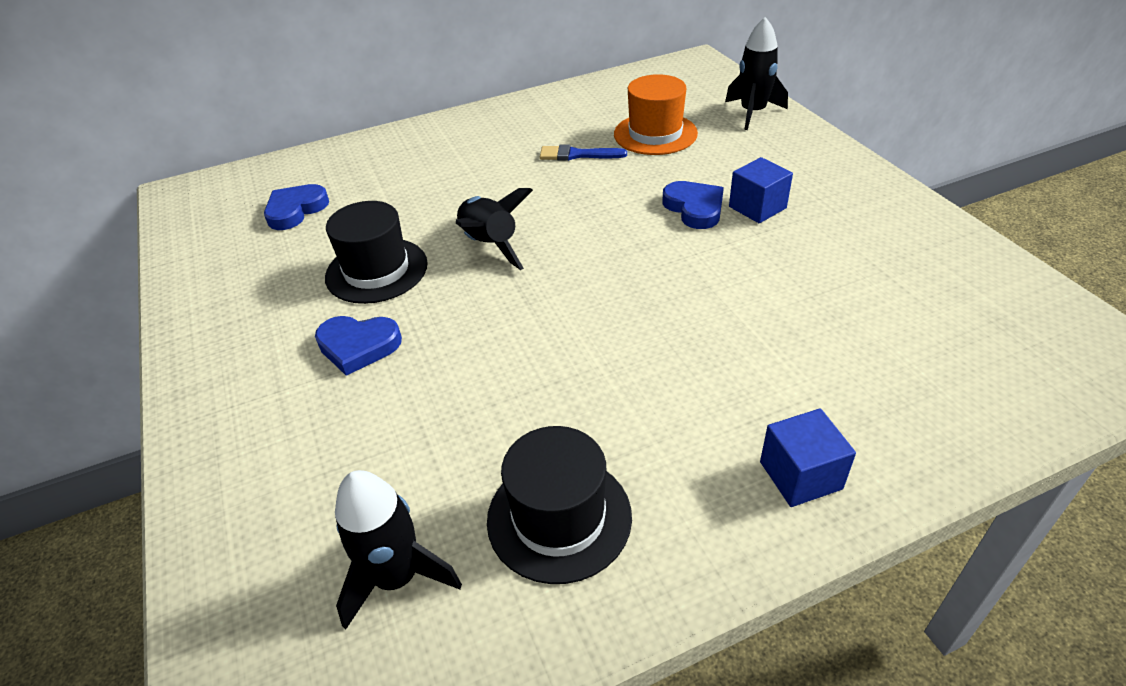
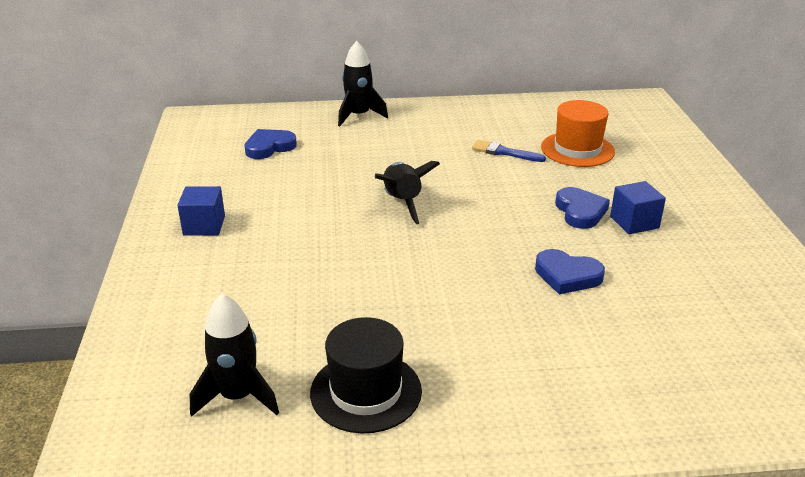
camera: 15 degrees right, 10 degrees down
blue heart [315,316,402,376] -> blue heart moved to [535,249,605,294]
black hat [325,201,428,304] -> none
black rocket [725,17,788,130] -> black rocket moved to [338,41,388,126]
blue cube [760,408,856,507] -> blue cube moved to [177,186,225,236]

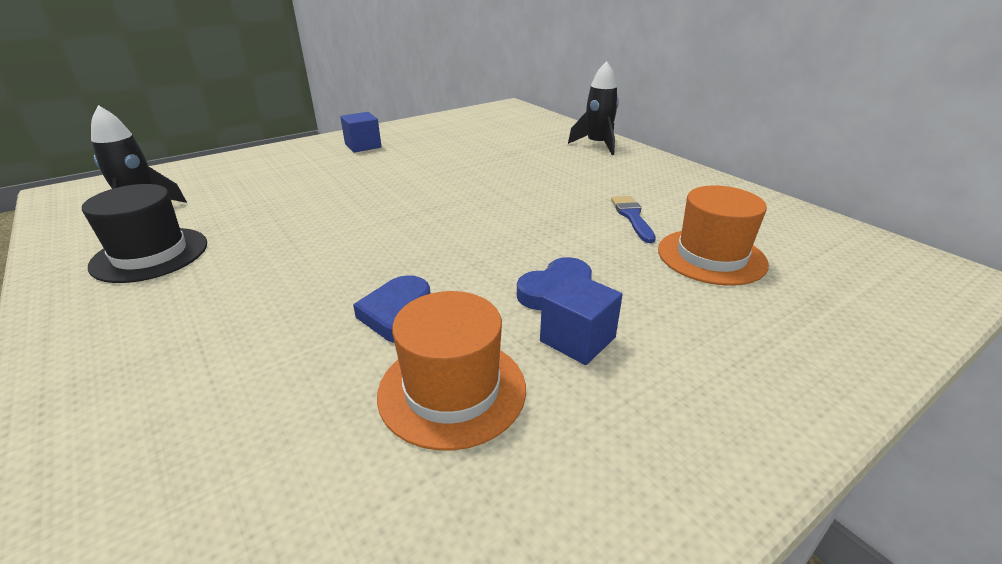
camera: 60 degrees right, 0 degrees up
blue heart [244,129,297,159] -> none
black rocket [375,161,440,224] -> none
none -> orange hat [377,291,526,451]

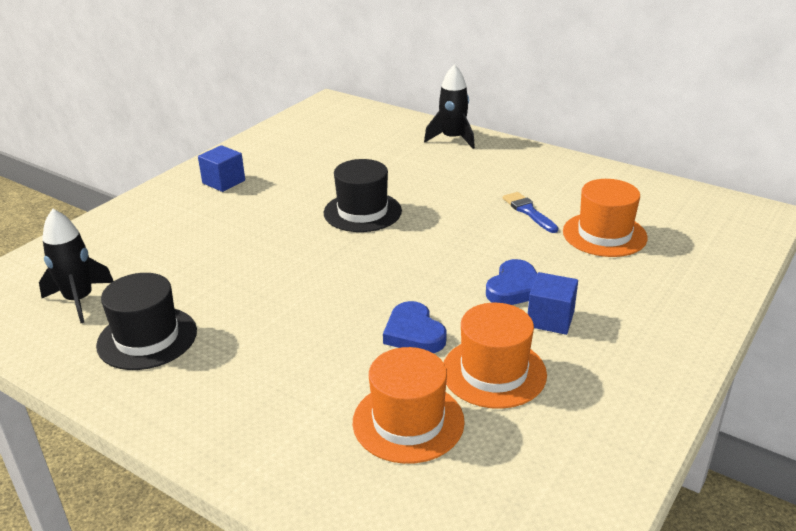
camera: 20 degrees left, 0 degrees up
none -> black hat [324,159,402,232]
none -> orange hat [353,347,465,464]

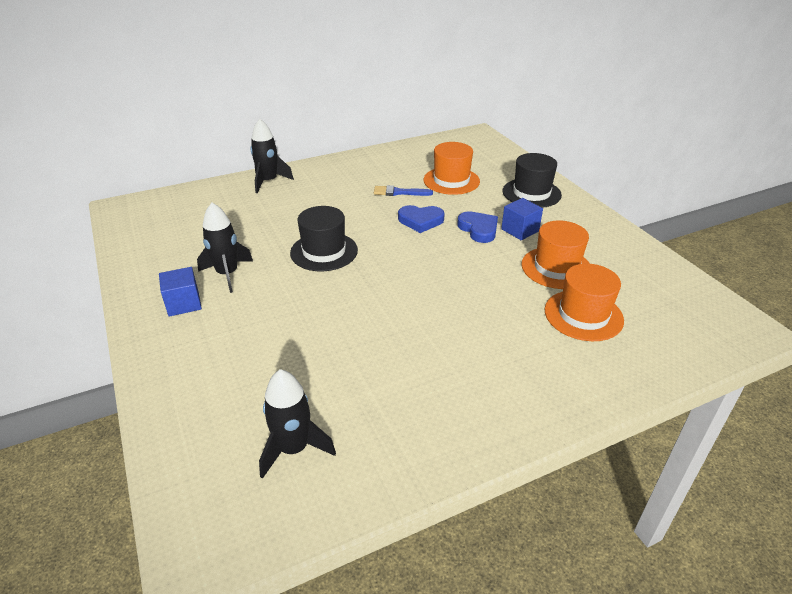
camera: 60 degrees left, 5 degrees up
black hat [96,273,197,370] -> black hat moved to [502,153,562,208]
blue heart [383,301,447,353] -> blue heart moved to [398,205,445,233]
none -> black rocket [197,203,253,293]

